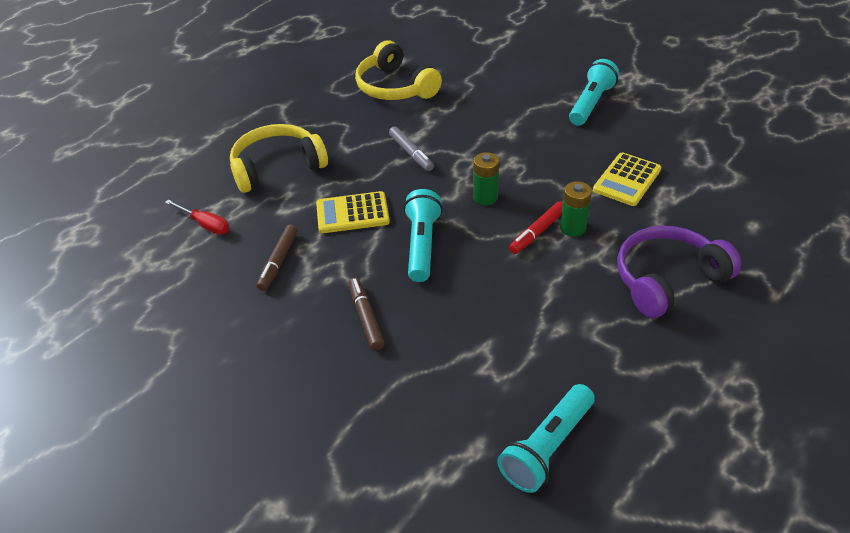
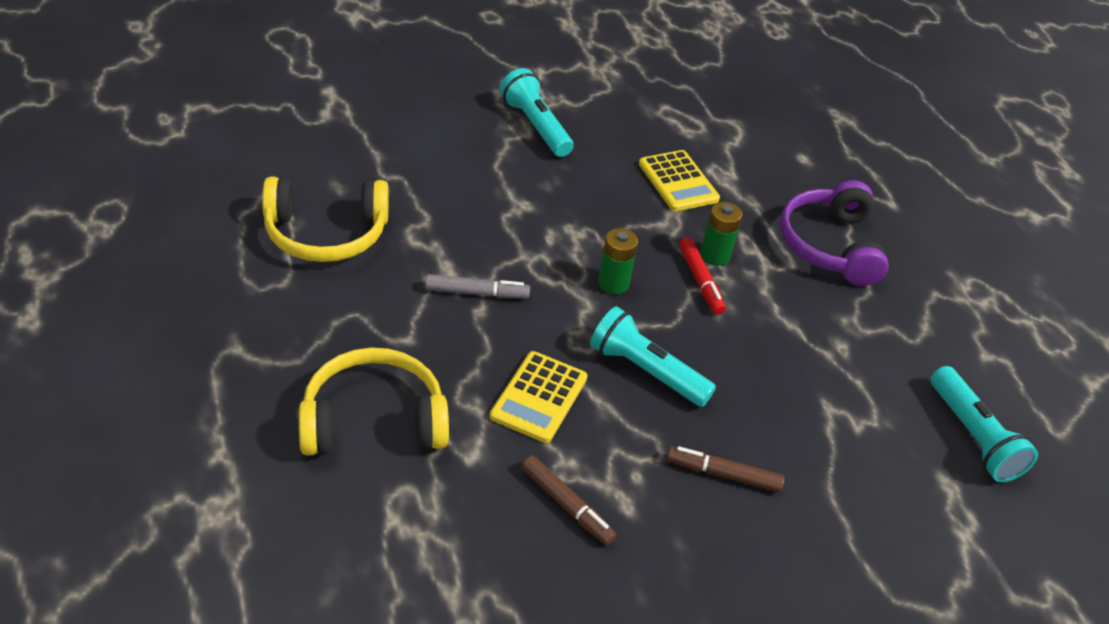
camera: 65 degrees left, 0 degrees up
red screwdriver [165,200,229,235] -> none
yellow headphones [230,124,328,193] -> yellow headphones turned 75 degrees clockwise [299,348,449,455]

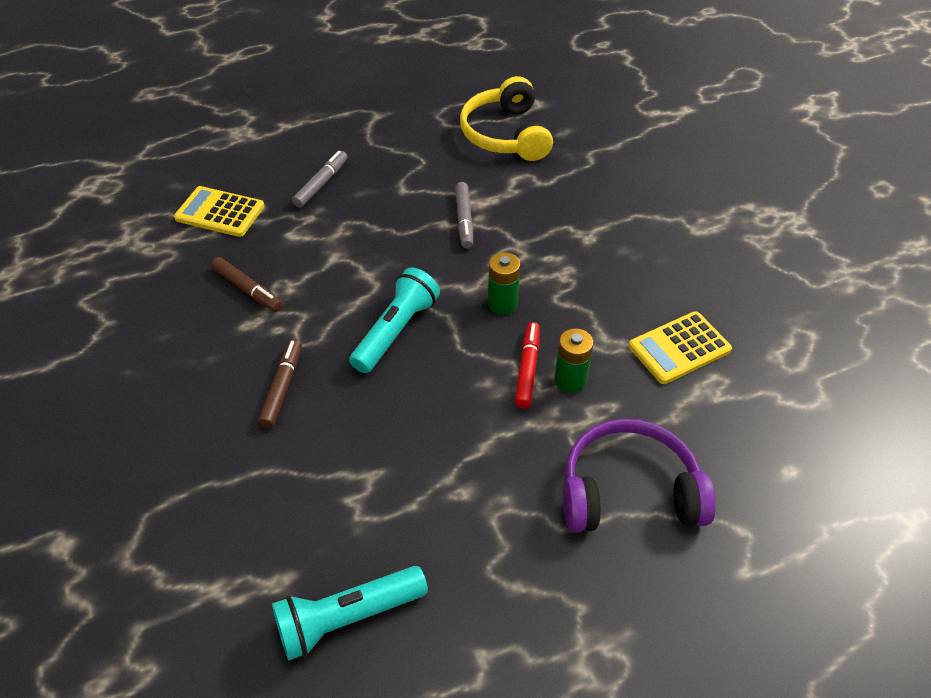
camera: 90 degrees right, 5 degrees up
yellow headphones [299,348,449,455] -> grey marker [292,151,348,208]
yellow calculator [490,351,588,443] -> yellow calculator moved to [174,186,265,237]
turquoise flashlight [500,68,574,157] -> none
brown marker [521,455,617,545] -> brown marker turned 90 degrees counterclockwise [211,257,282,312]
red marker [679,237,726,315] -> red marker turned 120 degrees clockwise [515,322,540,409]

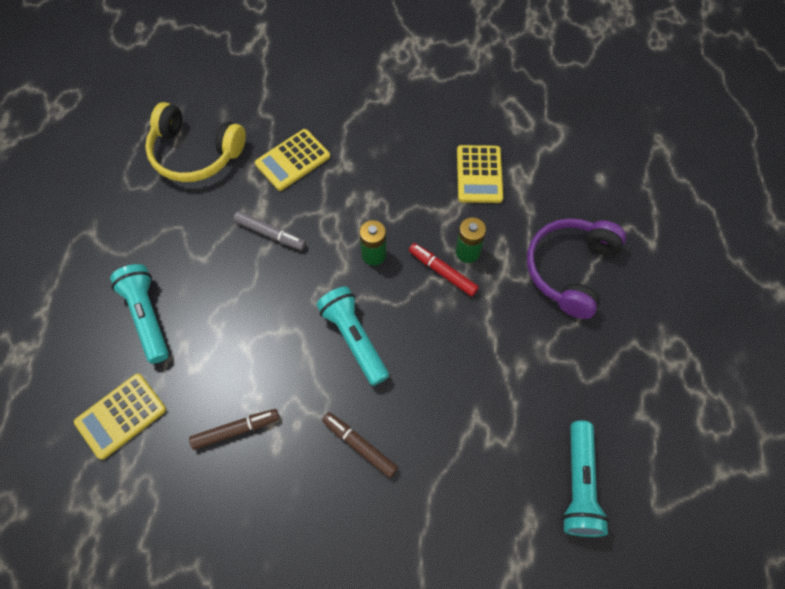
camera: 60 degrees left, 15 degrees up
grey marker [292,151,348,208] -> turquoise flashlight [110,264,169,364]
none -> yellow calculator [255,129,330,191]

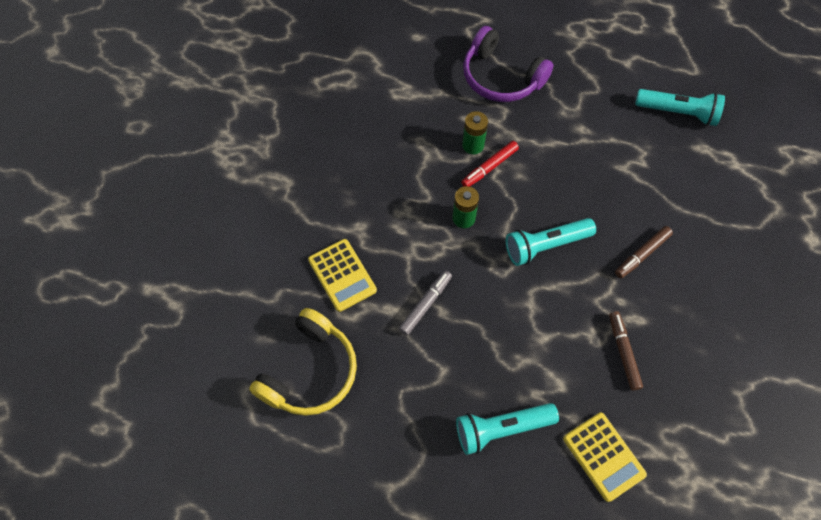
camera: 80 degrees left, 0 degrees up
yellow calculator [457,145,503,203] -> none

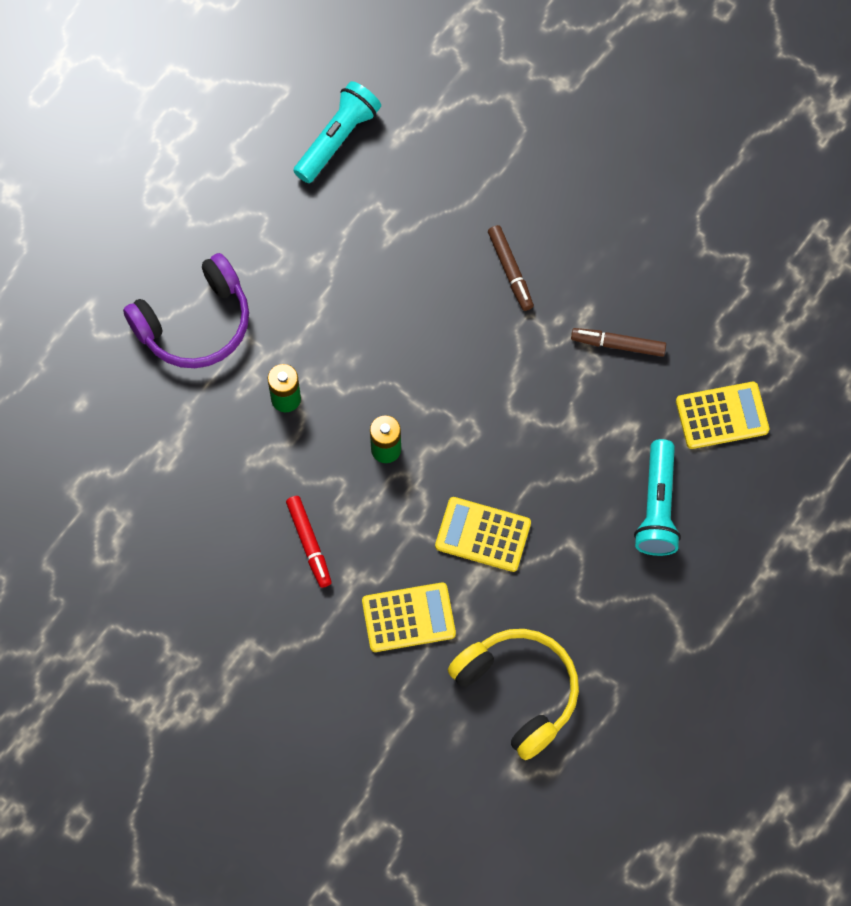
camera: 70 degrees left, 5 degrees up
grey marker [399,271,452,336] -> yellow calculator [435,497,531,572]
red marker [461,141,519,187] -> red marker moved to [286,496,332,588]
turquoise flashlight [506,218,596,266] -> none

